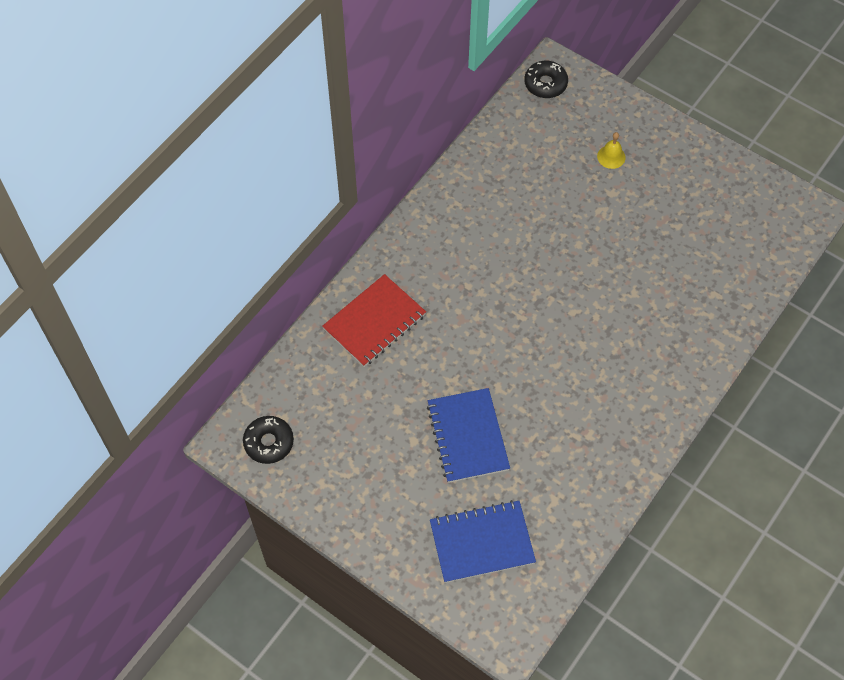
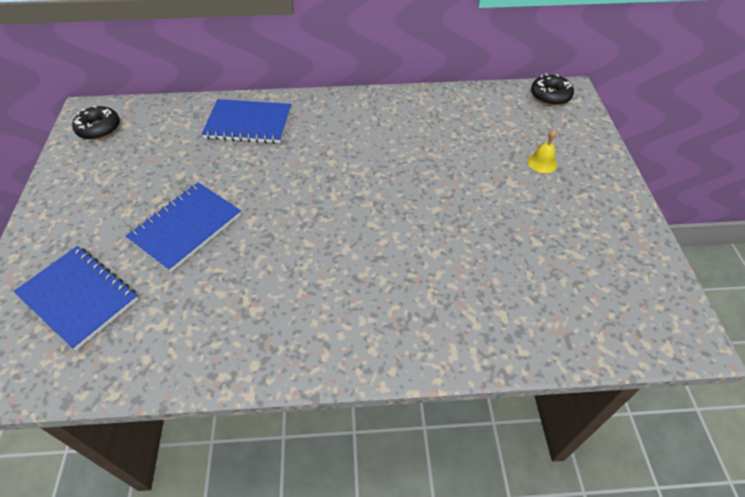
camera: 50 degrees right, 10 degrees down
red notebook [322,274,426,367] -> blue notebook [202,99,291,144]

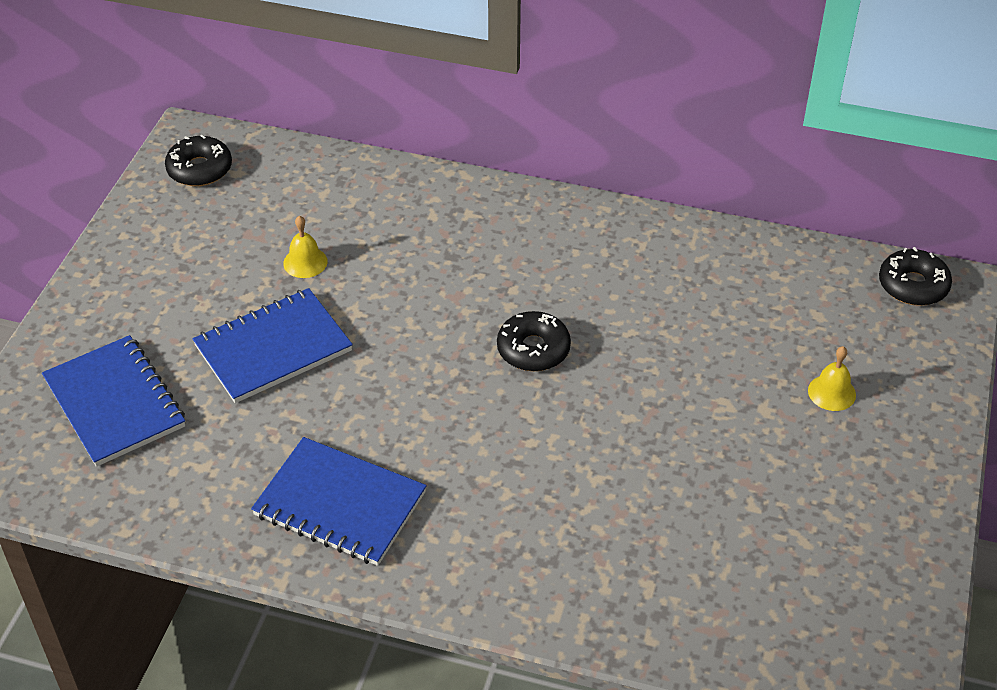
camera: 20 degrees right, 5 degrees down
blue notebook [202,99,291,144] -> blue notebook moved to [251,437,427,566]
none -> yellow bell [283,216,328,278]
none -> black donut [497,311,571,372]

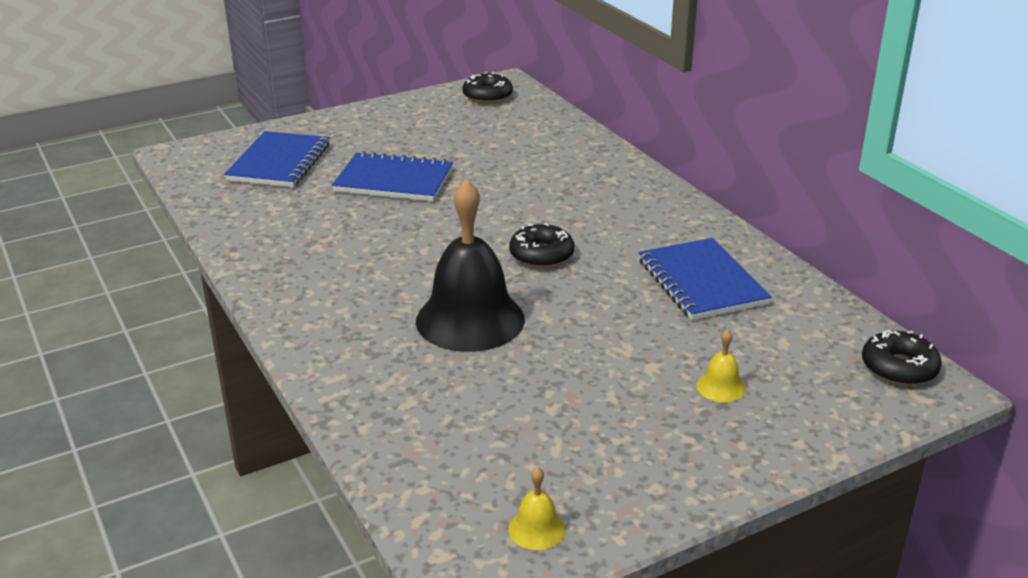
camera: 45 degrees right, 15 degrees down
blue notebook [251,437,427,566] -> blue notebook moved to [639,238,771,320]
yellow bell [283,216,328,278] -> yellow bell moved to [509,467,566,550]
none -> black bell [416,179,525,352]

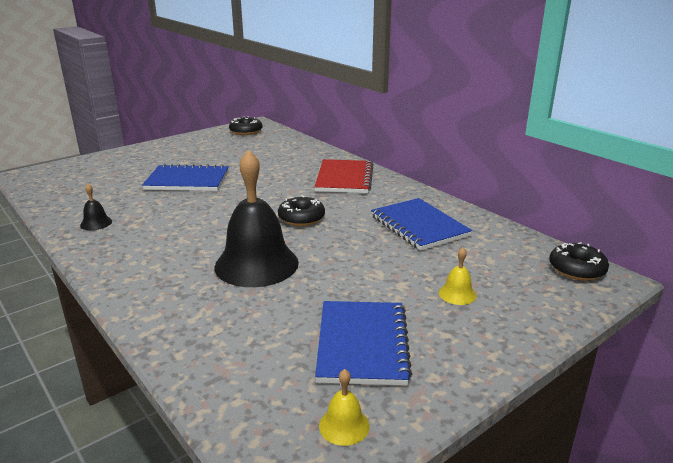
camera: 10 degrees left, 5 degrees down
blue notebook [224,131,330,187] -> blue notebook moved to [315,301,412,386]
none -> black bell [80,183,112,230]
none -> red notebook [314,159,374,193]

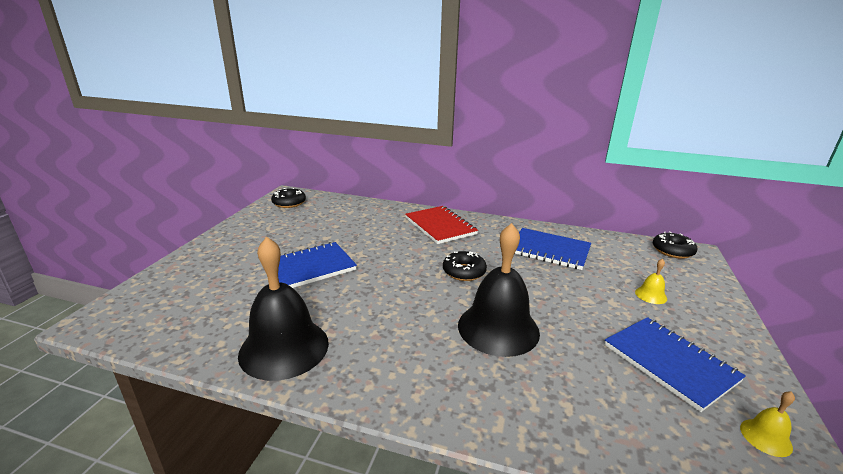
camera: 35 degrees left, 0 degrees up
black bell [80,183,112,230] -> black bell [238,236,329,381], size x2.43

